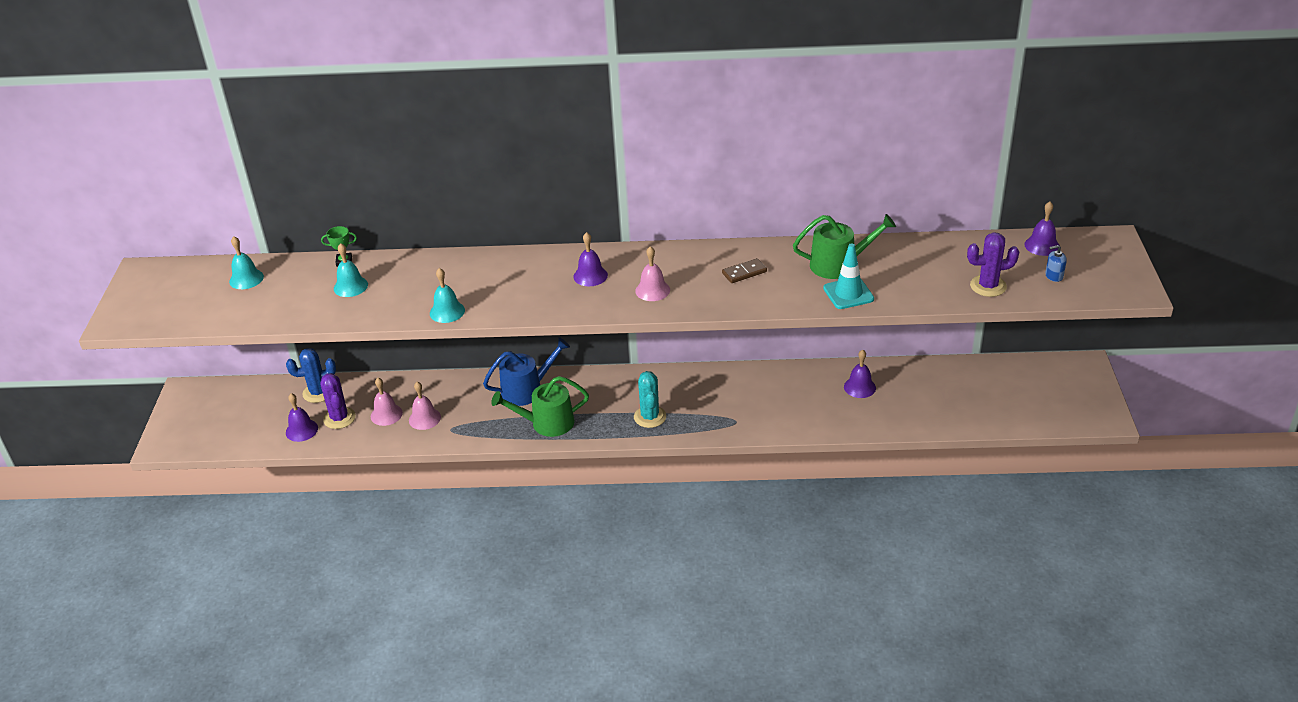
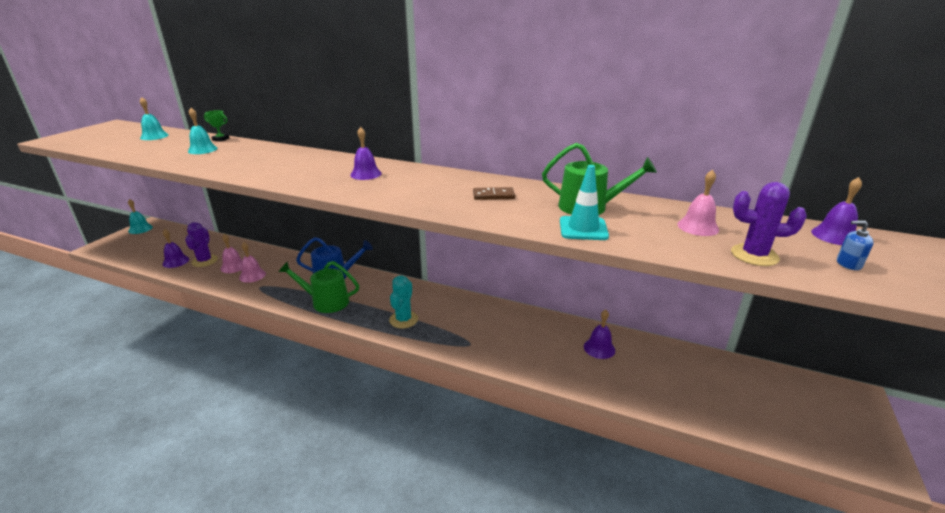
camera: 20 degrees right, 10 degrees down
blue cactus [286,348,336,403] -> none
turquoise bell [430,268,465,323] -> turquoise bell moved to [128,199,153,234]
pink bell [635,246,670,301] -> pink bell moved to [677,170,719,236]

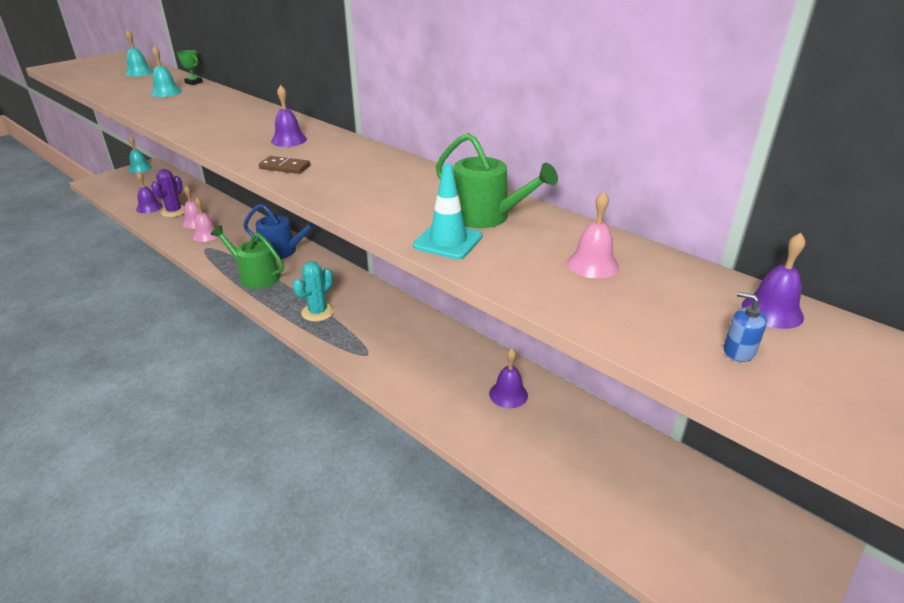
camera: 20 degrees right, 5 degrees up
brown domino [473,187,515,200] -> brown domino moved to [259,156,310,174]
purple cactus [731,182,807,266] -> none

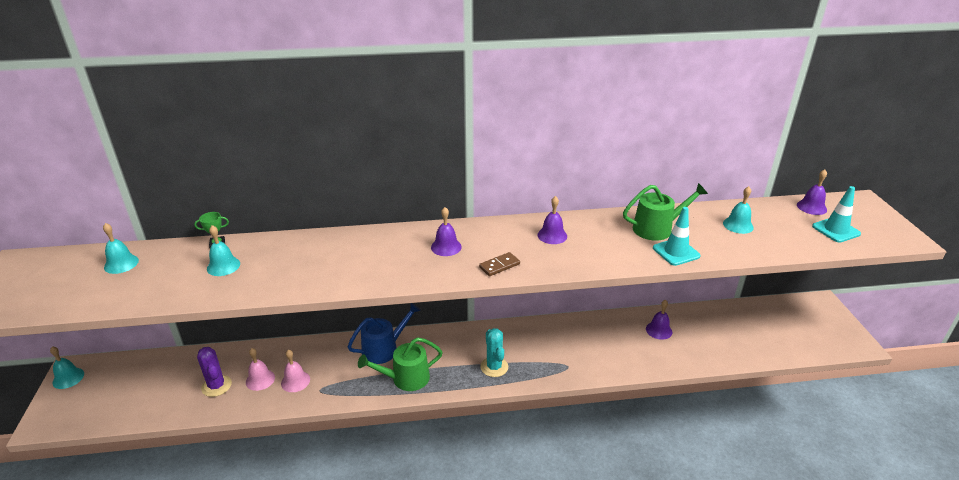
camera: 50 degrees left, 0 degrees up
purple bell [136,172,163,213] -> purple bell moved to [537,196,567,244]
pink bell [567,191,619,278] -> turquoise bell [723,186,754,234]
blue soap dispenser [724,292,767,362] -> turquoise traffic cone [812,186,861,243]

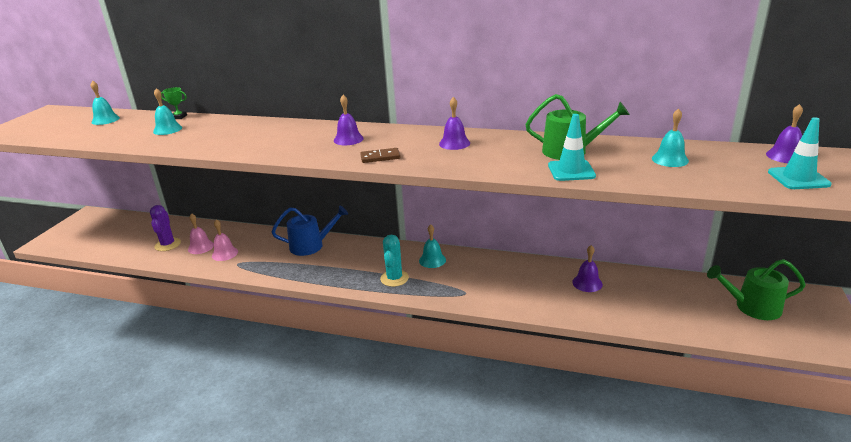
camera: 25 degrees right, 5 degrees down
turquoise bell [50,346,84,389] -> turquoise bell moved to [419,224,446,268]
green watering can [358,337,443,391] -> green watering can moved to [707,259,805,320]

